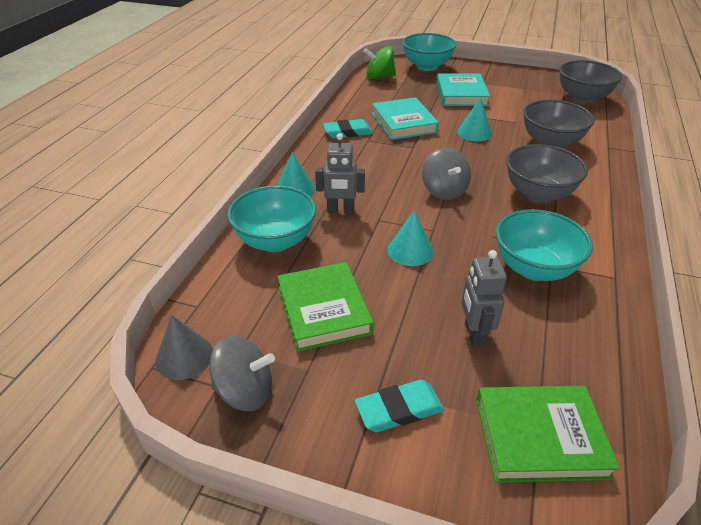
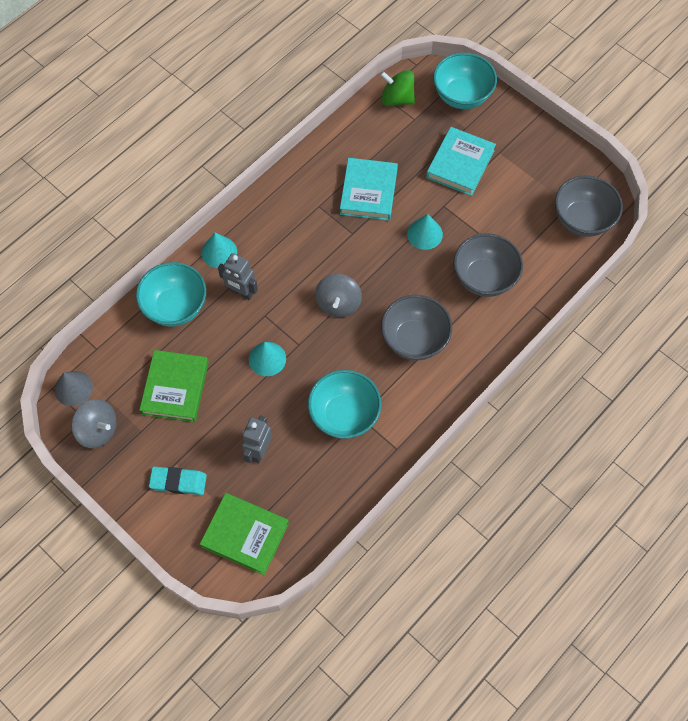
camera: 25 degrees right, 25 degrees up
turquoise eraser [323,119,373,138] -> none

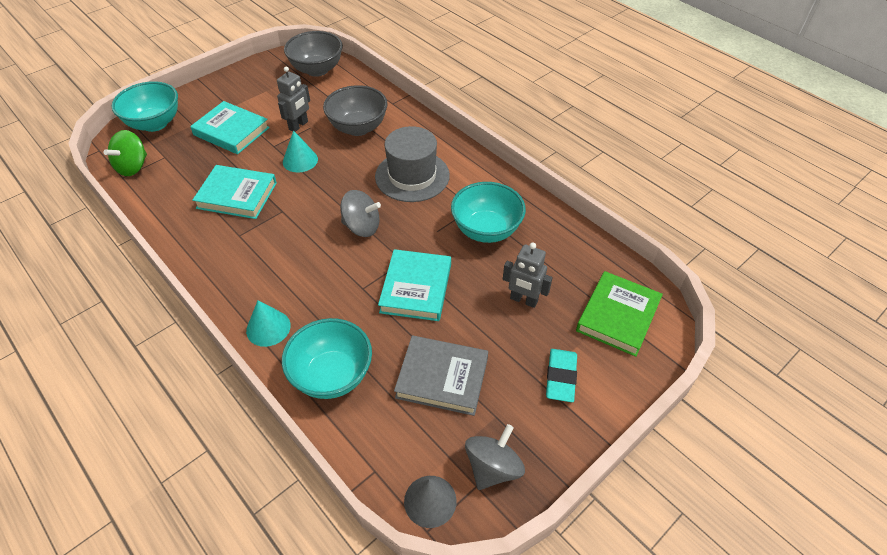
camera: 85 degrees left, 15 degrees down
green book [139,350,209,422] -> grey book [394,335,488,416]
grey robot [218,253,258,300] -> grey robot moved to [277,67,310,132]
turquoise cone [249,342,286,376] -> turquoise book [378,249,451,321]
grey bowl [381,295,452,361] -> grey hat [375,126,450,202]

